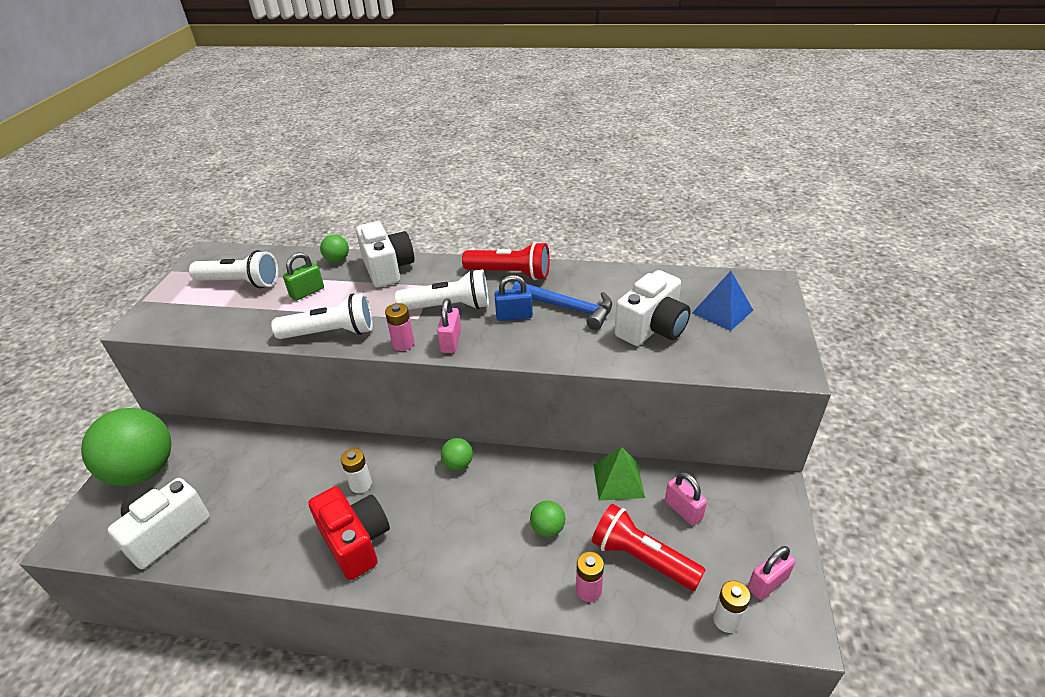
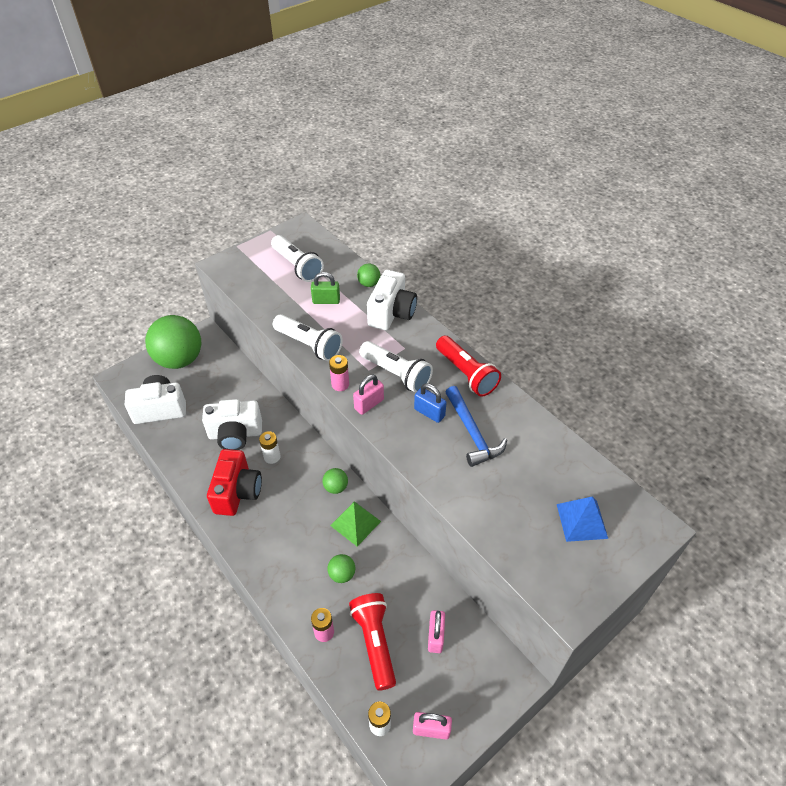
camera: 40 degrees right, 10 degrees up
green pyramid [593,447,645,501] -> green pyramid moved to [330,501,381,547]
white camera [615,270,691,346] -> white camera moved to [202,399,262,450]

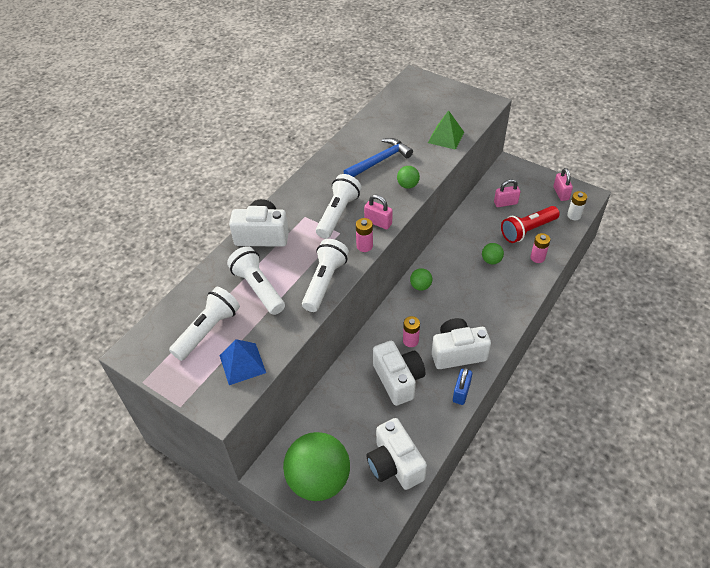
camera: 105 degrees left, 0 degrees up
red camera [207,449,262,516] -> white camera [432,318,491,369]
white battery [259,431,281,464] -> pink battery [403,316,420,347]
green padlock [311,272,340,304] -> white flashlight [227,246,285,315]
green pyramid [330,501,381,547] -> green pyramid moved to [428,110,464,150]
green ball [357,264,380,287] -> green ball moved to [397,166,420,189]
blue padlock [414,383,447,423] -> blue padlock moved to [453,367,472,405]
red flashlight [436,336,501,397] -> none
blue pyramid [557,496,608,542] -> blue pyramid moved to [219,339,266,385]

